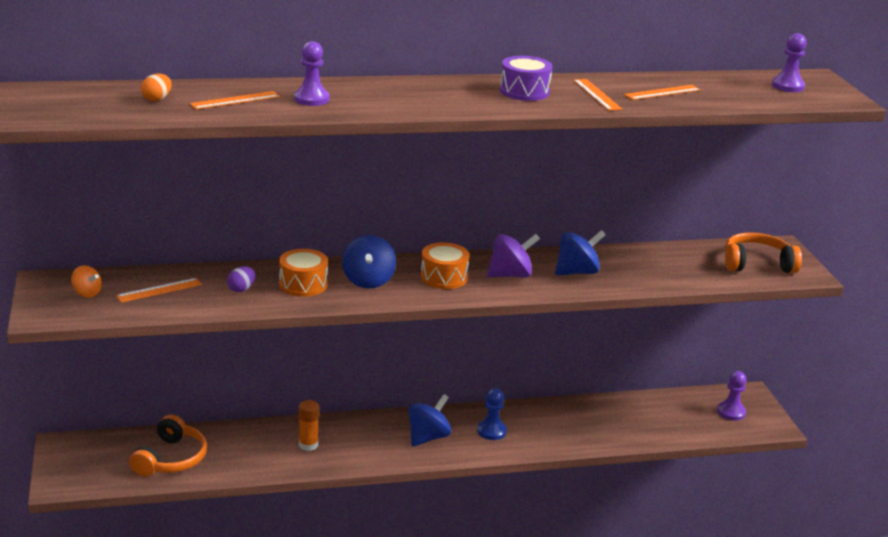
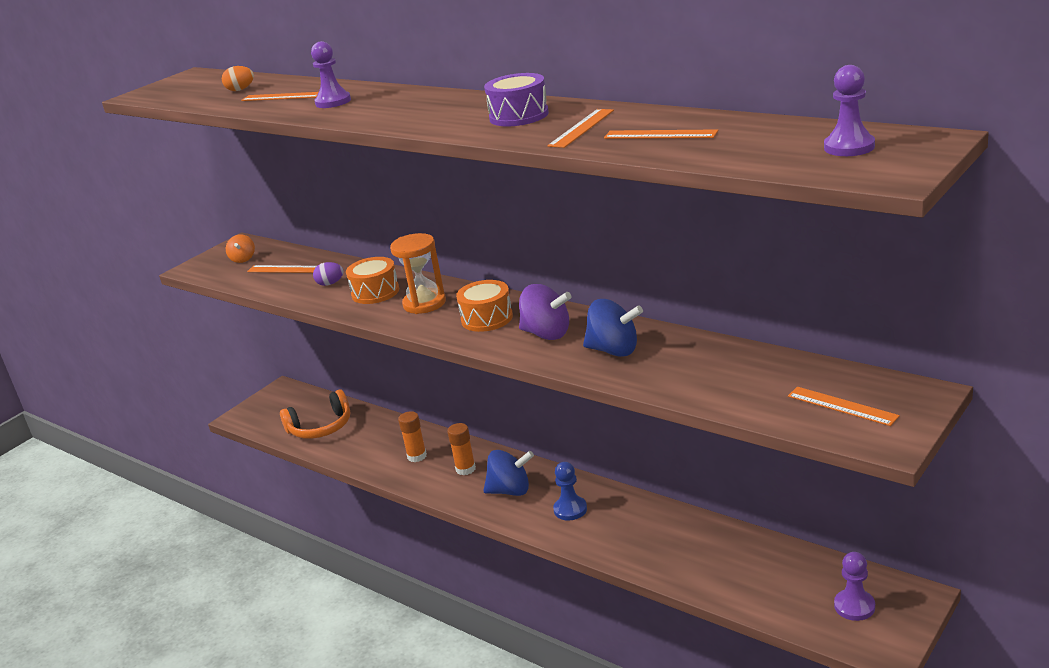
camera: 55 degrees right, 0 degrees up
blue spinning top [342,235,396,289] -> orange hourglass [390,233,446,314]
orange headphones [725,232,802,273] -> orange ruler [788,387,900,426]
none -> orange glue stick [447,423,476,475]

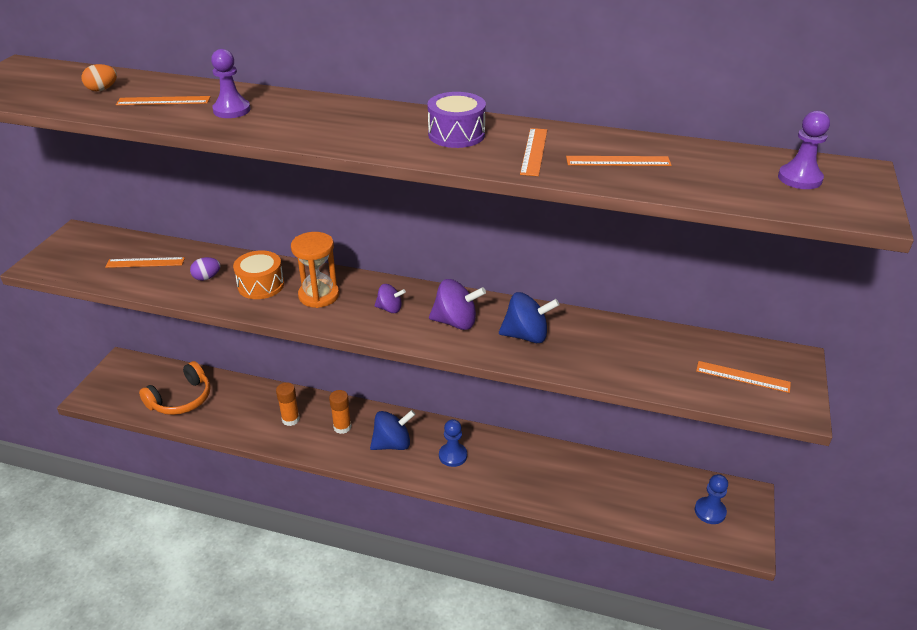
camera: 25 degrees left, 10 degrees up
orange spinning top [226,234,255,263] -> none
orange drum [456,280,513,332] -> purple spinning top [374,284,406,313]
purple pawn [834,552,875,621] -> blue pawn [695,474,728,524]

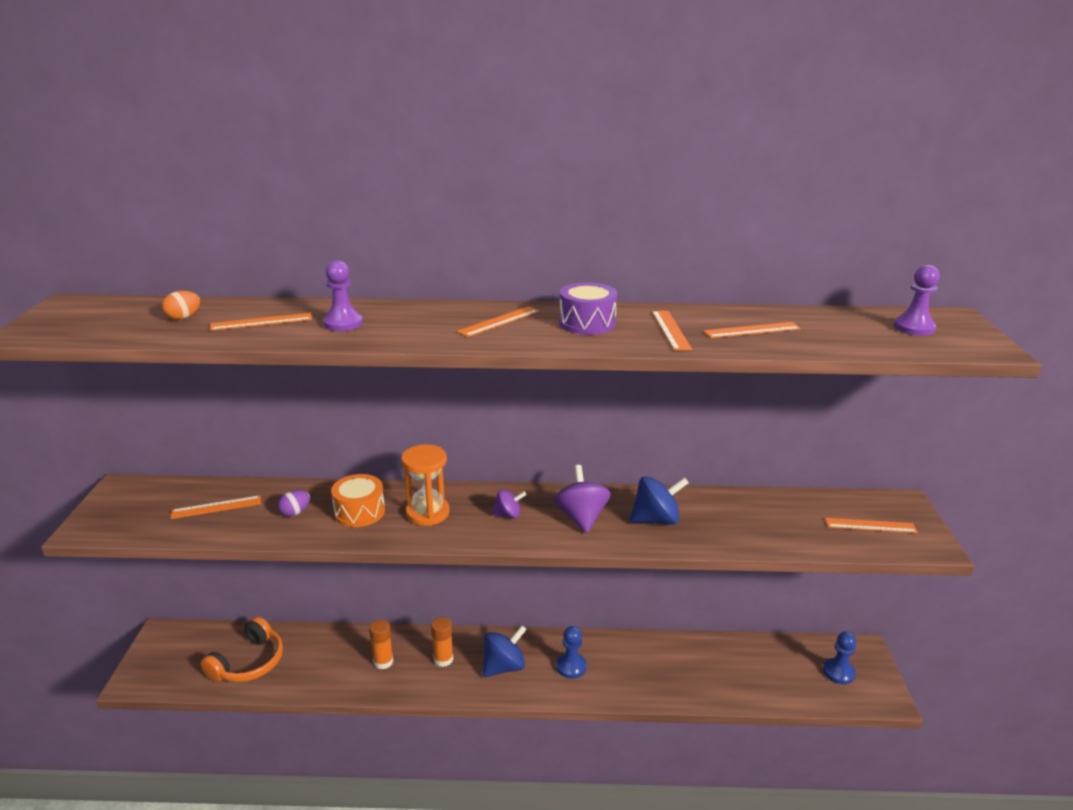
camera: 15 degrees left, 10 degrees down
purple spinning top [429,279,486,330] -> purple spinning top turned 90 degrees counterclockwise [554,465,611,533]
none -> orange ruler [457,306,540,337]

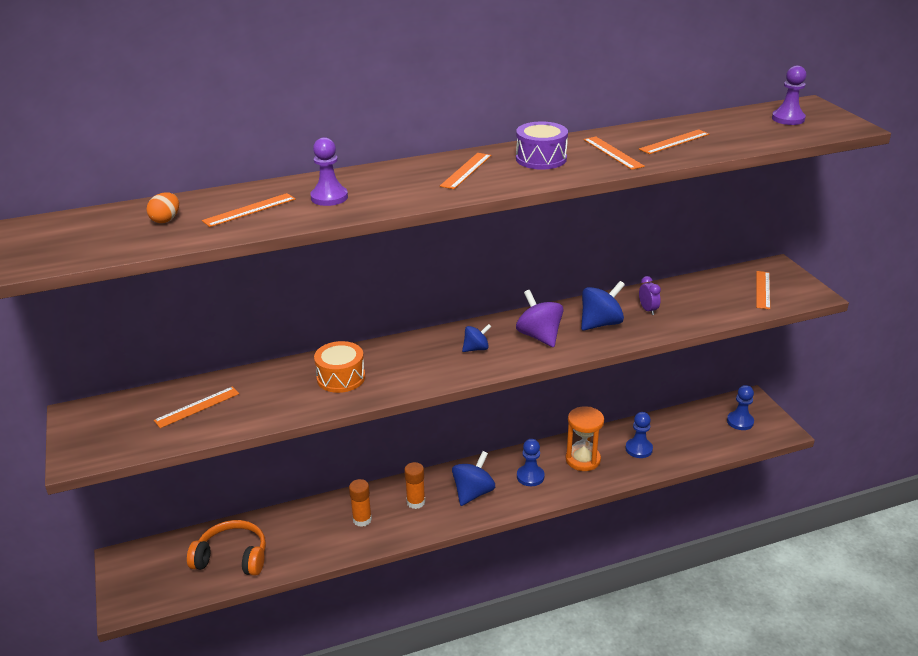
camera: 20 degrees left, 5 degrees up
orange headphones [201,617,283,682] -> orange headphones turned 90 degrees counterclockwise [187,520,266,576]
purple egg [278,490,310,516] -> none
orange hourglass [401,444,450,526] -> orange hourglass moved to [566,406,604,471]
purple spinning top [492,489,526,519] -> blue spinning top [462,324,491,352]
orange ruler [825,518,918,533] -> orange ruler turned 60 degrees counterclockwise [756,271,770,309]
none -> blue pawn [625,412,653,458]
none -> purple clock [639,276,661,315]

